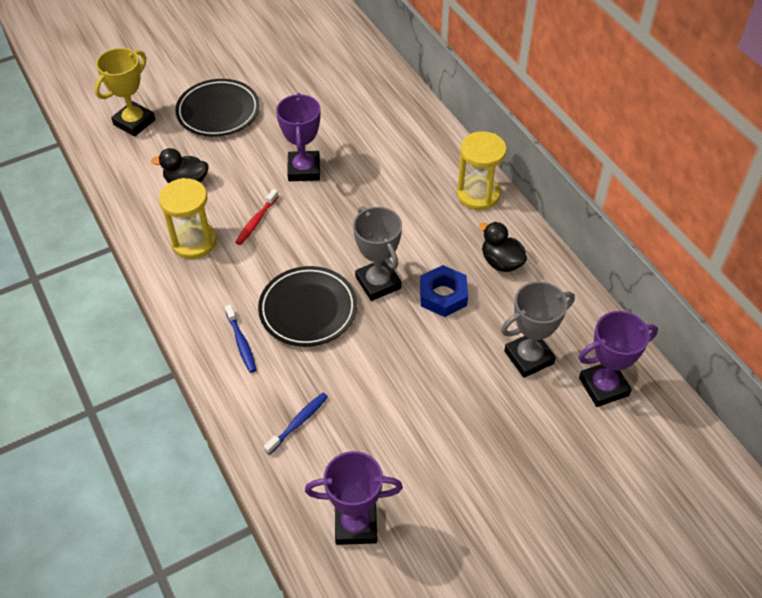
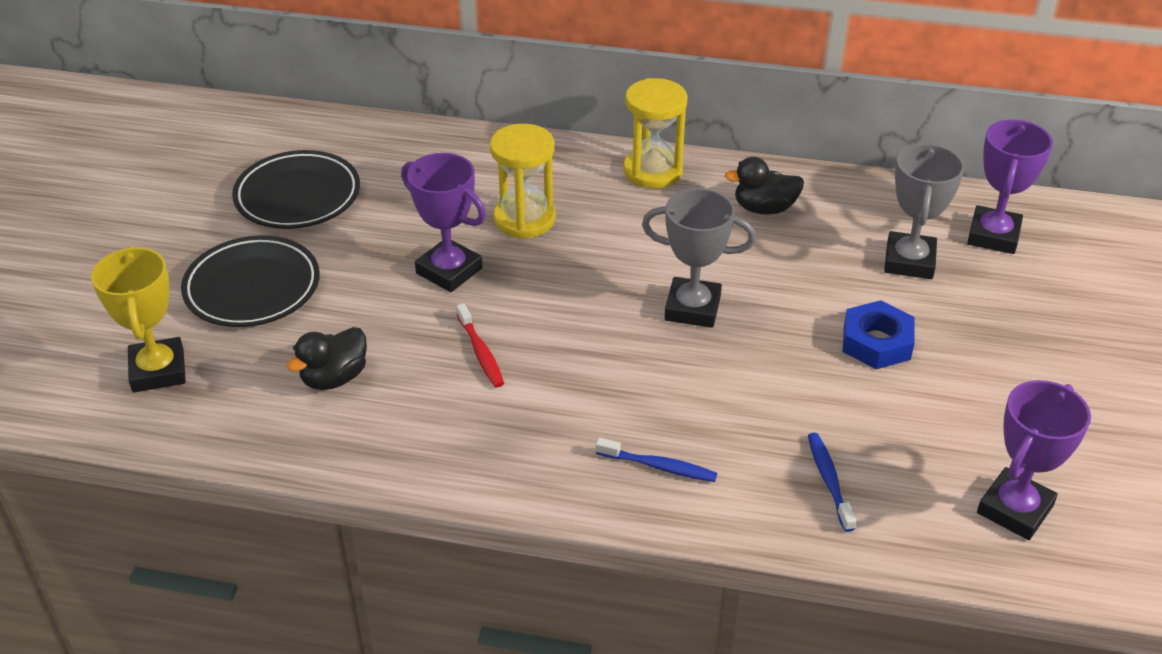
camera: 50 degrees left, 10 degrees down
yellow hourglass [159,178,217,259] -> yellow hourglass moved to [490,124,556,238]
black plate [258,266,357,347] -> black plate moved to [232,150,360,229]
blue nut [420,265,468,317] -> blue nut moved to [843,300,915,369]

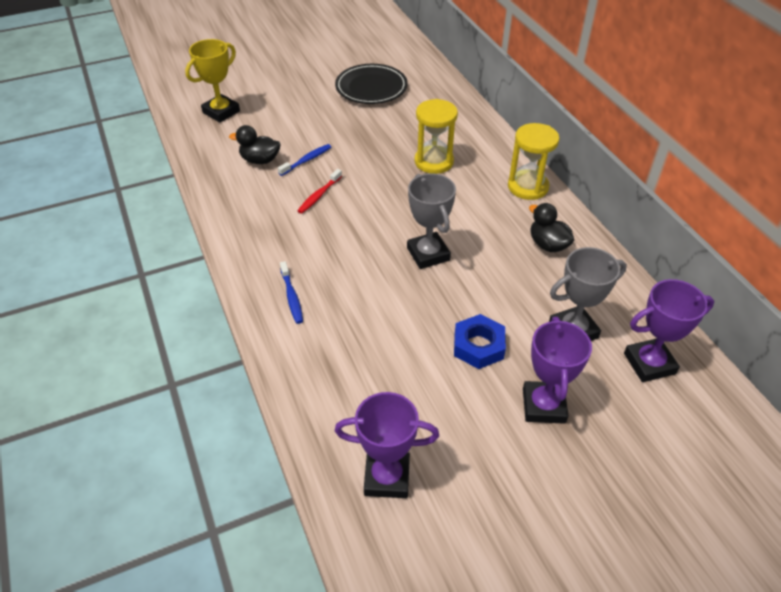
camera: 55 degrees right, 5 degrees up
black plate [181,236,320,327] -> none
purple trophy [401,153,486,292] -> purple trophy moved to [523,317,592,424]
blue toothbrush [808,433,856,532] -> blue toothbrush moved to [278,144,331,176]

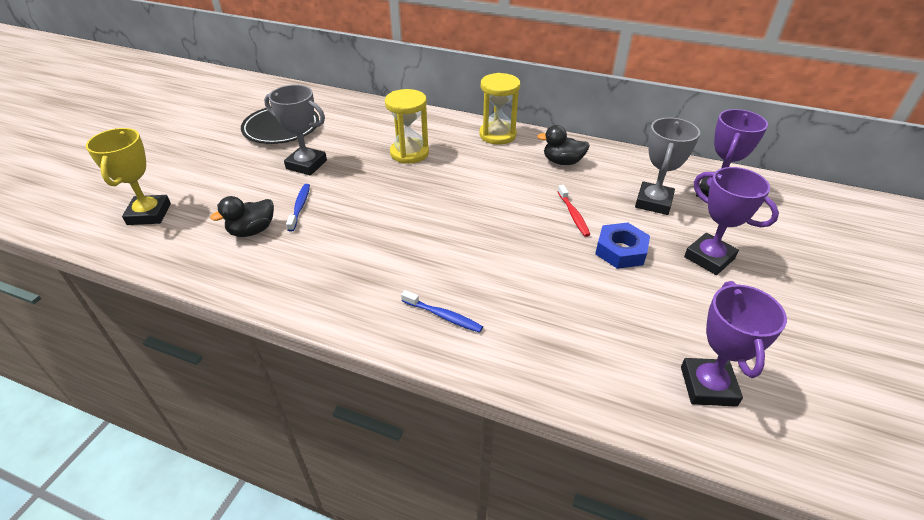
camera: 45 degrees left, 5 degrees down
red toothbrush [297,169,342,214] -> red toothbrush moved to [558,185,591,237]
purple trophy [335,392,439,498] -> purple trophy turned 45 degrees counterclockwise [681,281,787,407]
grey trophy [407,173,456,269] -> grey trophy moved to [264,85,327,175]

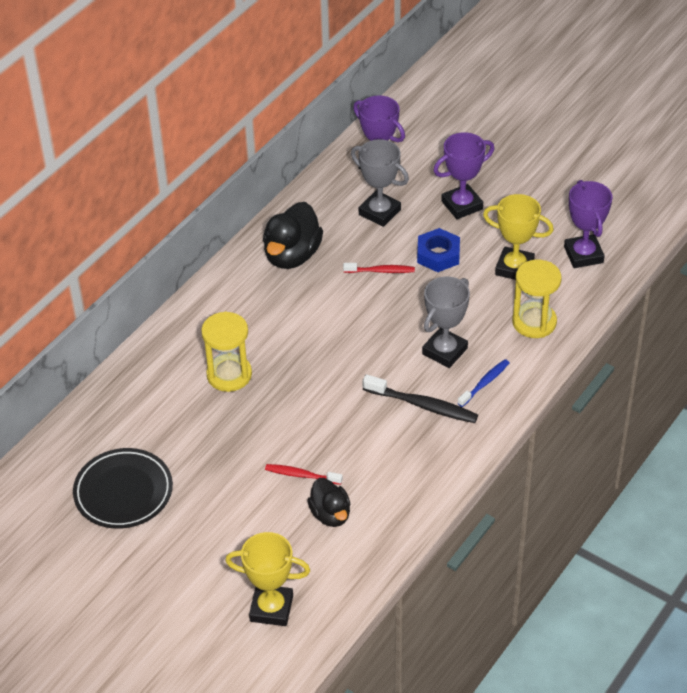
camera: 75 degrees left, 5 degrees up
grey trophy [264,85,327,175] -> grey trophy moved to [422,276,470,368]
blue toothbrush [286,184,310,232] -> red toothbrush [265,464,343,485]
yellow hourglass [479,73,520,145] -> yellow hourglass moved to [512,260,562,338]
black duck [537,125,590,165] -> black duck [263,202,323,269], size x1.60
purple trophy [681,281,787,407] -> purple trophy turned 60 degrees clockwise [564,180,612,268]
none -> black toothbrush [363,374,478,423]
none -> yellow trophy [483,194,554,280]

